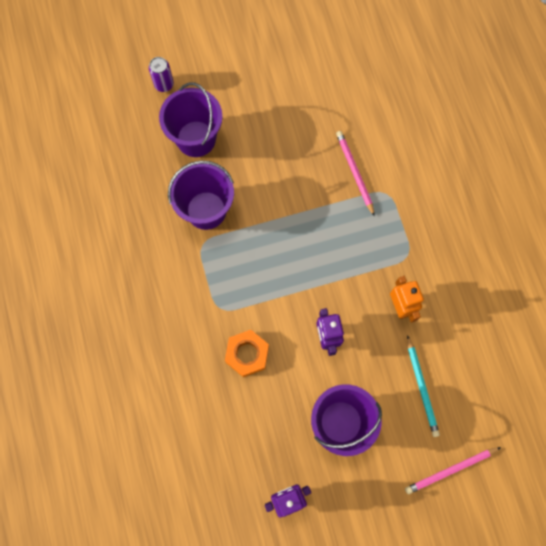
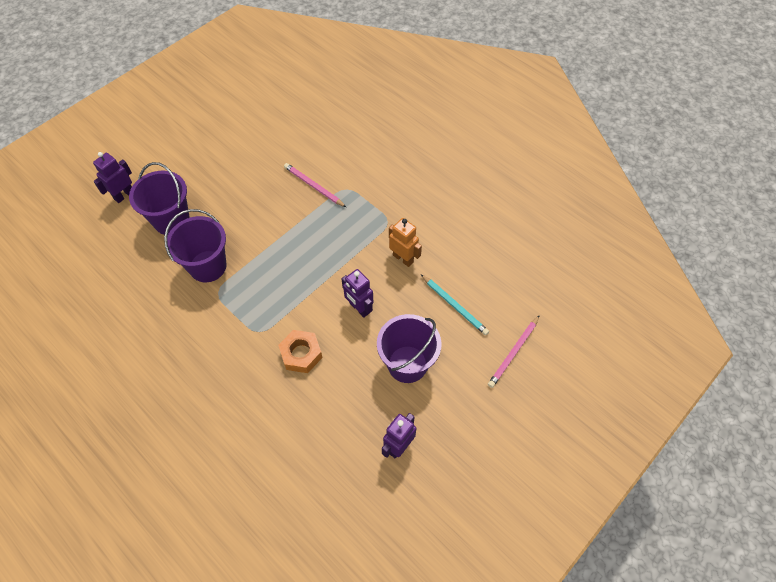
camera: 30 degrees left, 15 degrees down
purple can [149,57,174,92] -> purple robot [93,152,132,203]

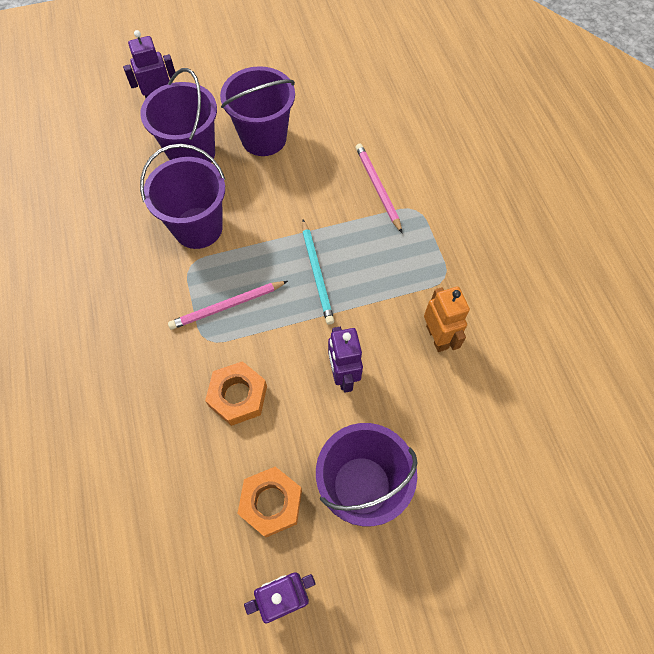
camera: 30 degrees right, 5 degrees up
turquoise pencil [421,275,489,335] -> turquoise pencil moved to [302,219,334,325]
pink pencil [488,315,540,388] -> pink pencil moved to [168,281,288,330]
none -> purple bucket [220,66,295,156]
none -> orange nut [237,467,302,538]

